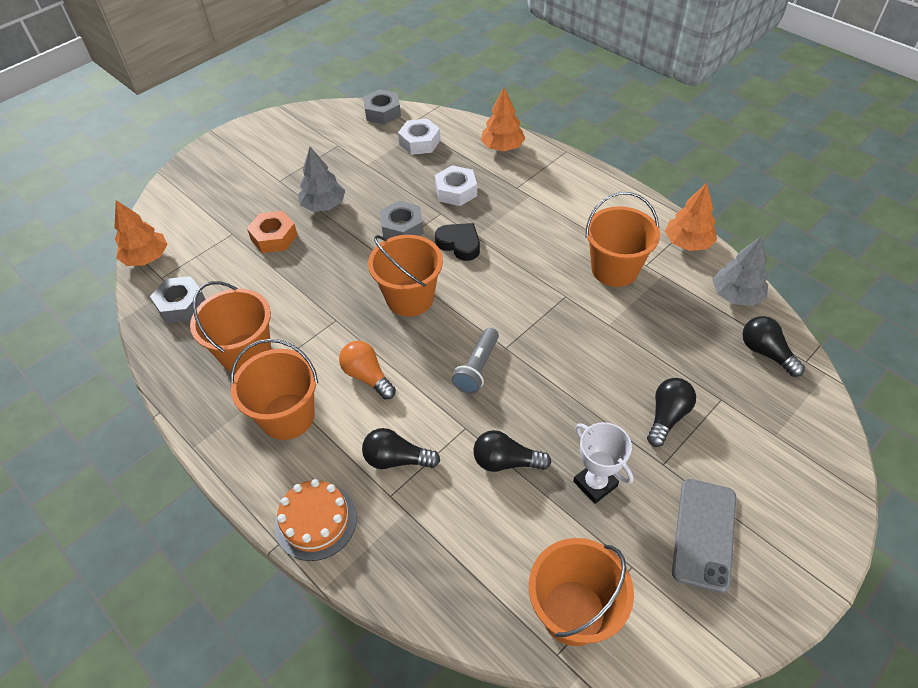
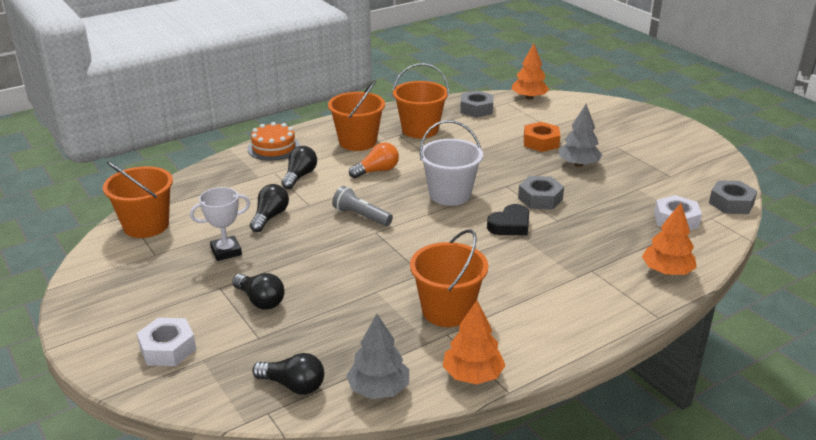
camera: 100 degrees right, 20 degrees down
orange bucket [368,235,443,317] -> white bucket [419,120,483,206]
white nut [435,165,477,206] -> white nut moved to [137,318,196,366]
grey phone [672,479,736,593] -> none
black light bulb [742,316,805,377] -> black light bulb turned 45 degrees clockwise [252,353,324,395]

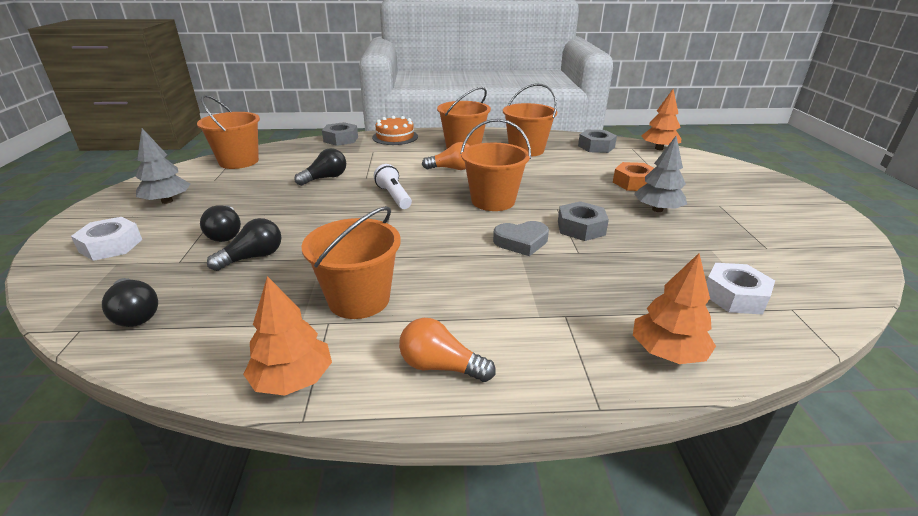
camera: 30 degrees right, 0 degrees up
white trophy [190,187,250,261] -> none
black light bulb [281,146,317,189] -> black light bulb moved to [207,218,281,271]
grey flashlight [332,186,393,226] -> white flashlight [374,164,412,209]
grey tree [346,314,409,399] -> grey tree moved to [135,128,190,204]
white bucket [419,120,483,206] -> orange bucket [460,119,531,211]
black heart [487,204,529,235] -> grey heart [493,221,549,256]
grey nut [709,180,757,214] -> grey nut moved to [322,122,358,146]
none -> orange light bulb [399,318,496,382]

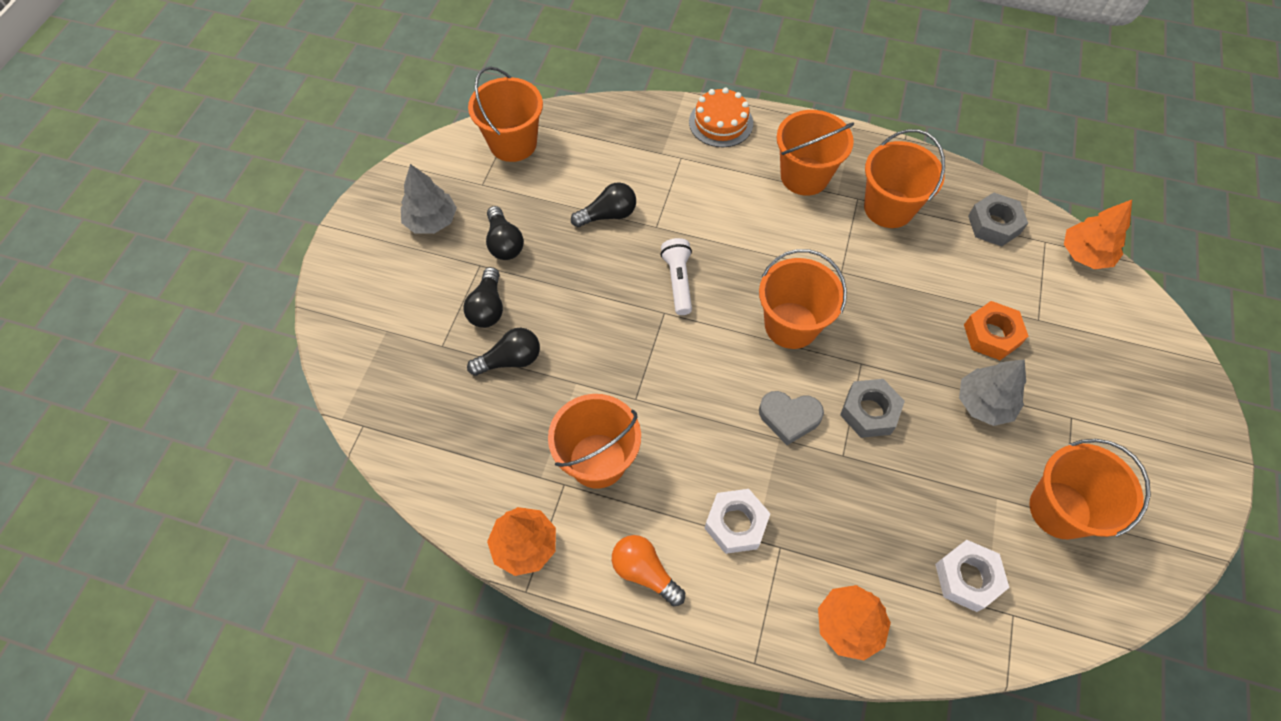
camera: 20 degrees right, 30 degrees up
white nut [71,217,142,261] -> white nut moved to [704,489,771,554]
black light bulb [102,278,158,327] -> black light bulb moved to [486,206,524,260]
grey nut [322,122,358,146] -> none
orange light bulb [422,142,470,170] -> none
none -> orange bucket [1029,439,1151,539]

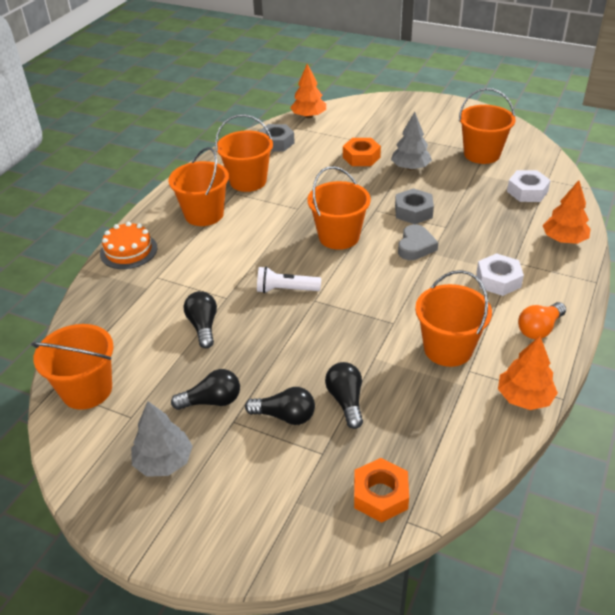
camera: 80 degrees left, 20 degrees down
none -> orange nut [354,458,409,523]

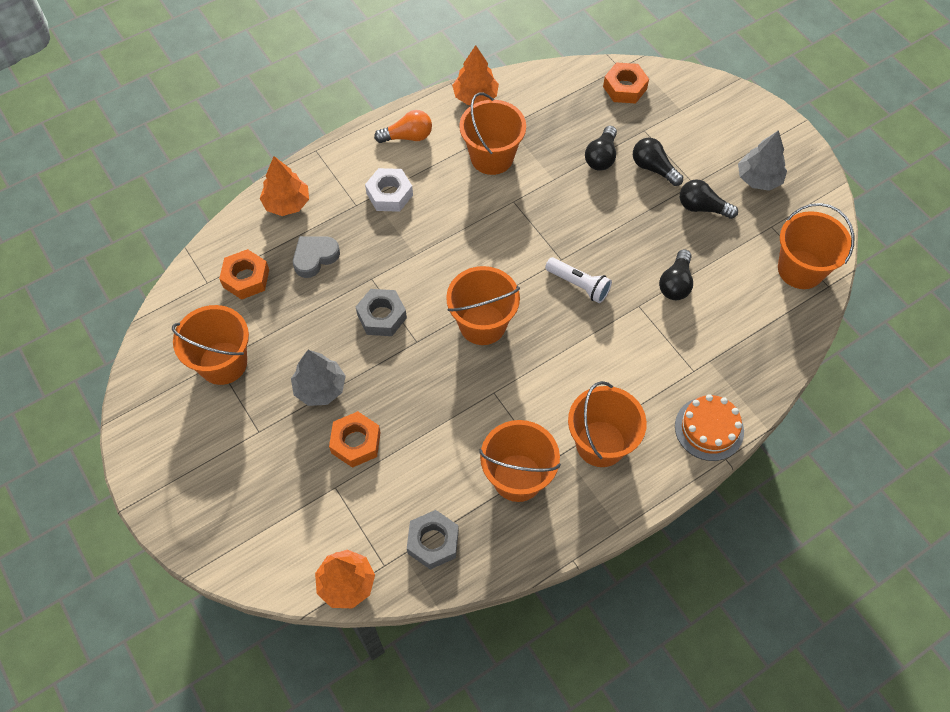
camera: 150 degrees left, 20 degrees up
grey heart [398,224,438,260] -> grey heart moved to [293,236,340,278]
white nut [507,170,551,202] -> orange nut [219,249,269,300]

